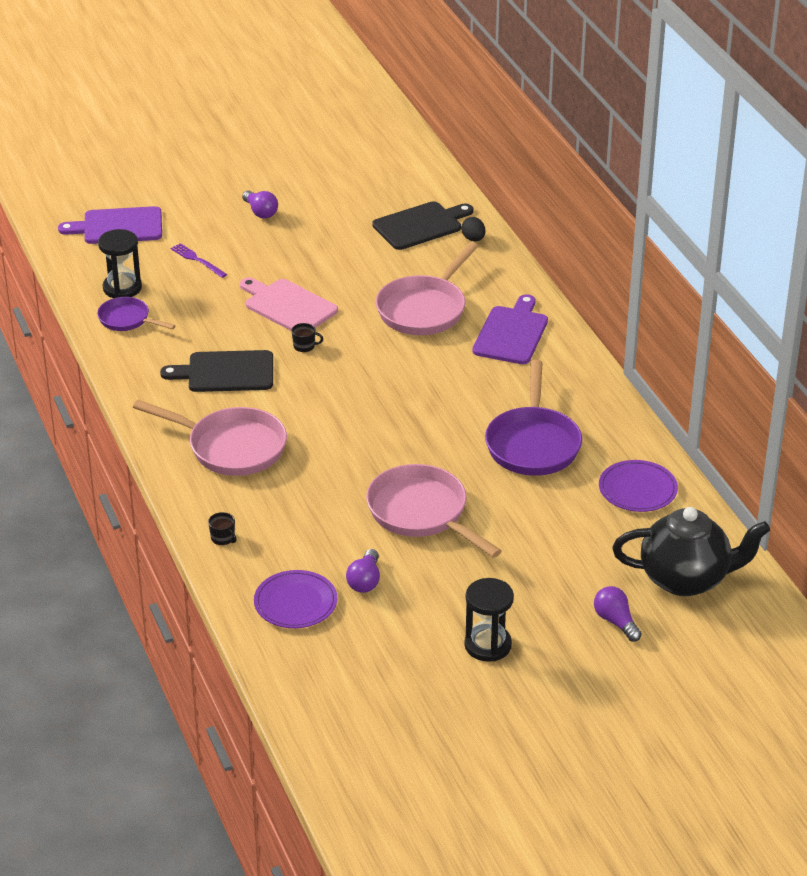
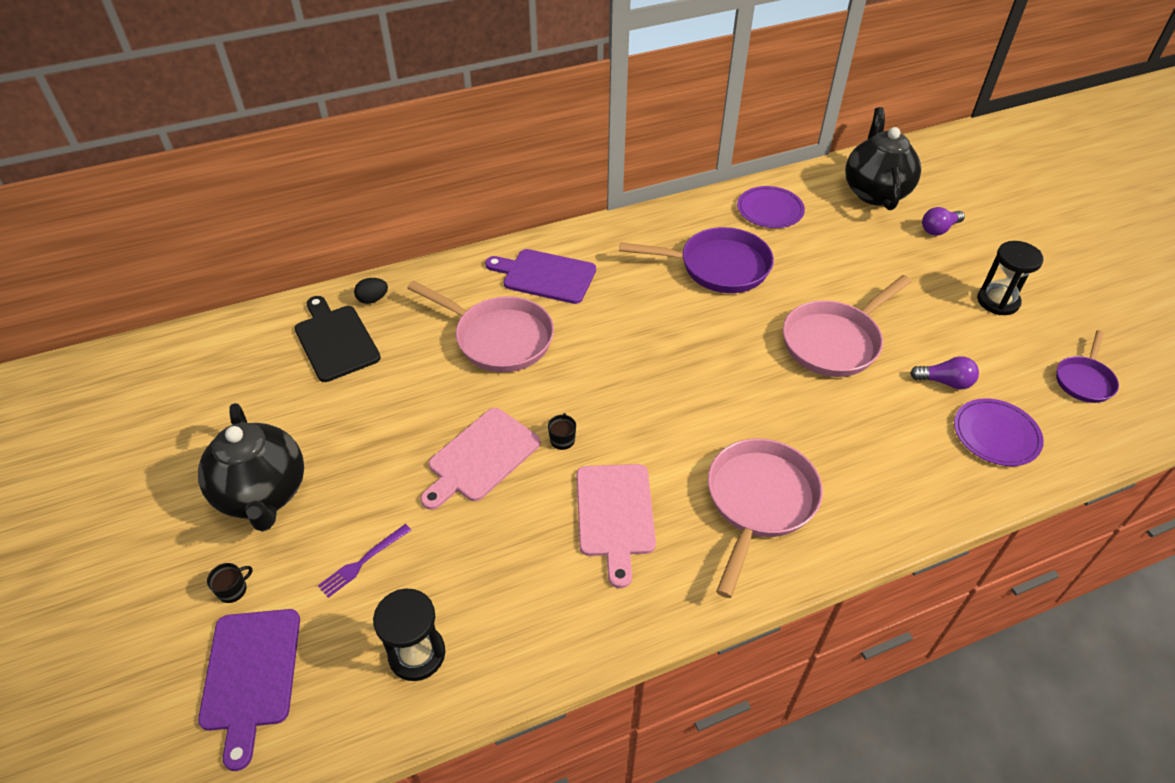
camera: 90 degrees left, 10 degrees up
purple pan [97,297,176,331] -> purple pan moved to [1056,330,1119,403]
black cutting board [160,350,273,392] -> pink cutting board [576,464,656,588]
black mug [208,512,236,545] -> black mug moved to [207,563,253,603]
purple light bulb [242,190,278,218] -> black teapot [198,403,304,532]

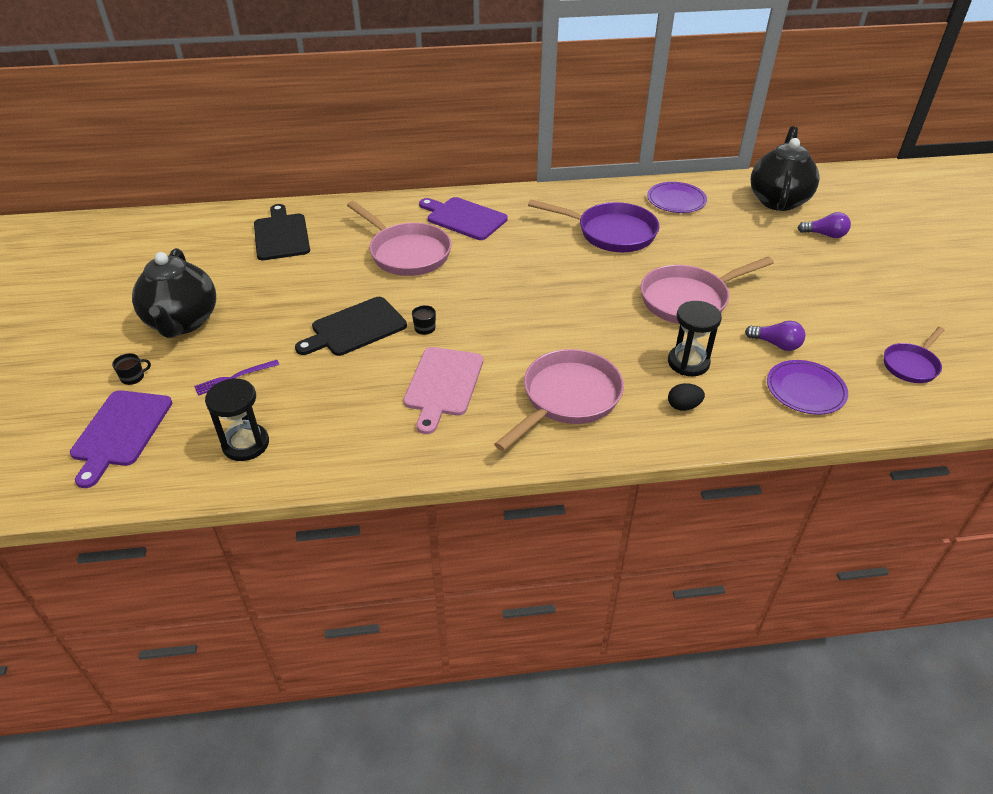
camera: 15 degrees right, 5 degrees down
black egg [354,278,388,304] -> black egg moved to [668,383,705,411]
pink cutting board [420,408,541,510] -> black cutting board [295,297,407,356]
purple light bulb [922,207,965,236] -> purple light bulb turned 150 degrees counterclockwise [798,212,851,238]
black hourglass [977,241,1044,315] -> black hourglass moved to [668,301,722,376]

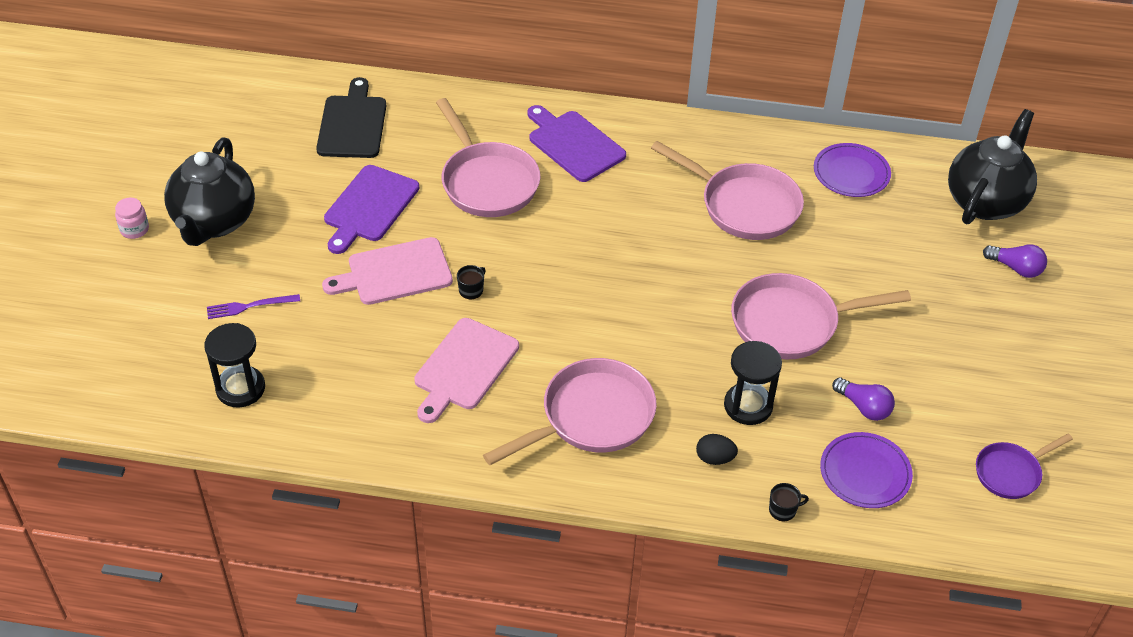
camera: 15 degrees right, 5 degrees up
purple cutting board [70,390,172,488] -> purple cutting board moved to [324,165,420,254]
black mug [112,353,151,385] -> black mug moved to [769,483,809,521]
black cutting board [295,297,407,356] -> pink cutting board [322,237,453,305]
purple pan [528,200,660,252] -> pink pan [651,141,804,240]
none -> pink jar [115,198,149,239]

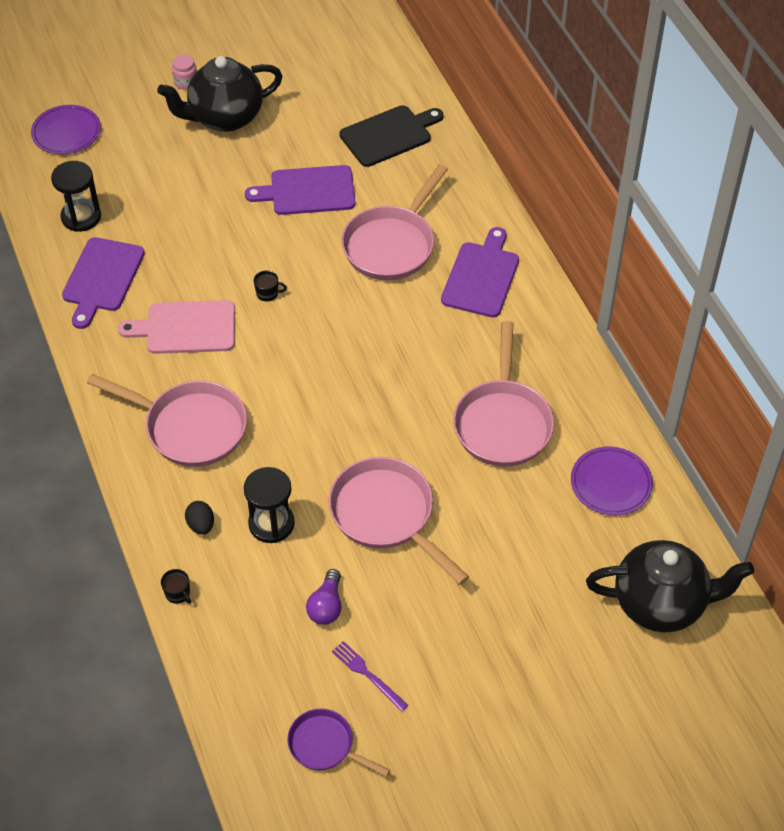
camera: 60 degrees right, 5 degrees up
purple fork [207,294,300,319] -> purple fork moved to [332,641,408,712]
pink cutting board [322,237,453,305] -> none
purple plate [820,432,913,508] -> purple plate moved to [31,105,101,154]
purple light bulb [983,244,1047,278] -> none
none -> purple cutting board [62,237,145,329]

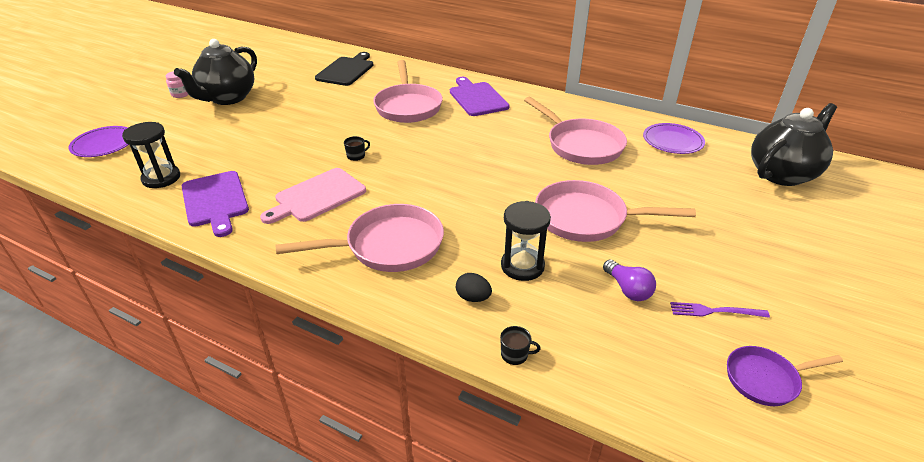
camera: 40 degrees left, 15 degrees down
purple cutting board [245,165,355,215] -> none

